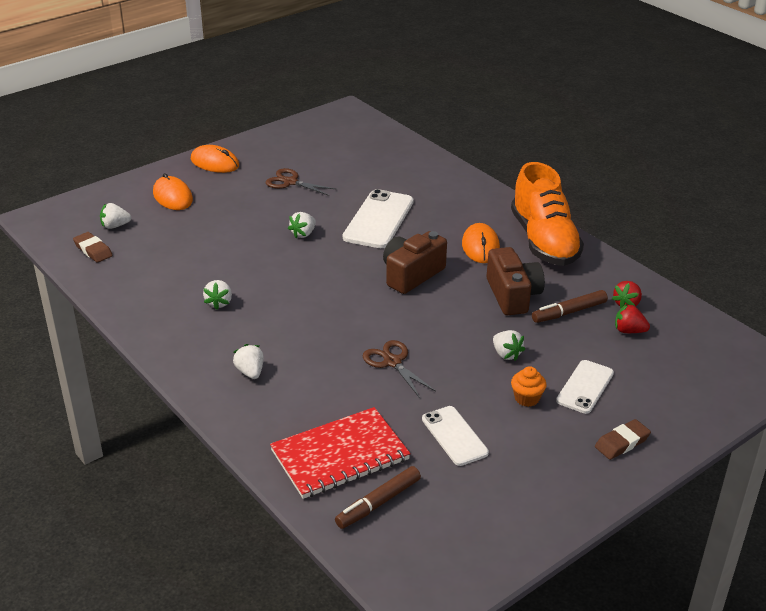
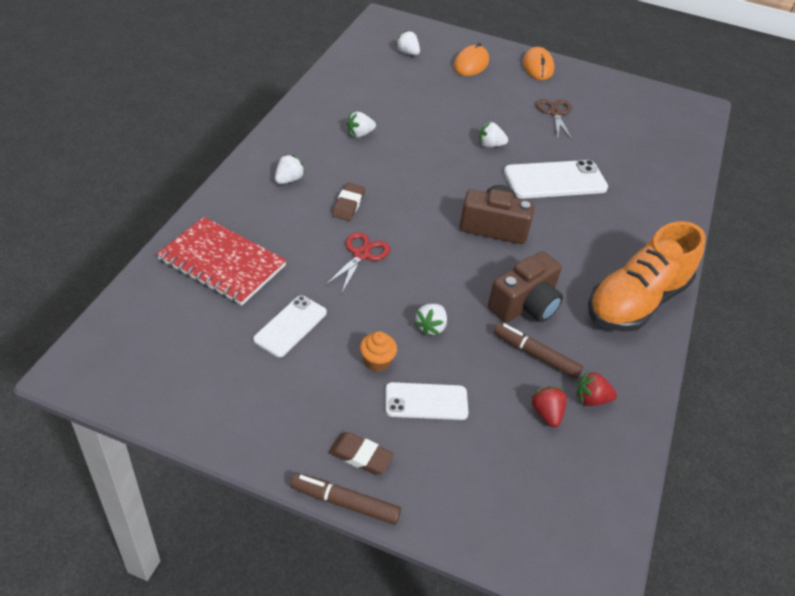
camera: 55 degrees right, 10 degrees up
brown eraser [73,232,113,263] -> brown eraser moved to [332,183,365,221]
brown marker [335,466,421,529] -> brown marker moved to [290,473,401,525]
brown scissors [363,340,436,397] -> red scissors [324,232,390,294]
orange mouse [462,223,500,263] -> none

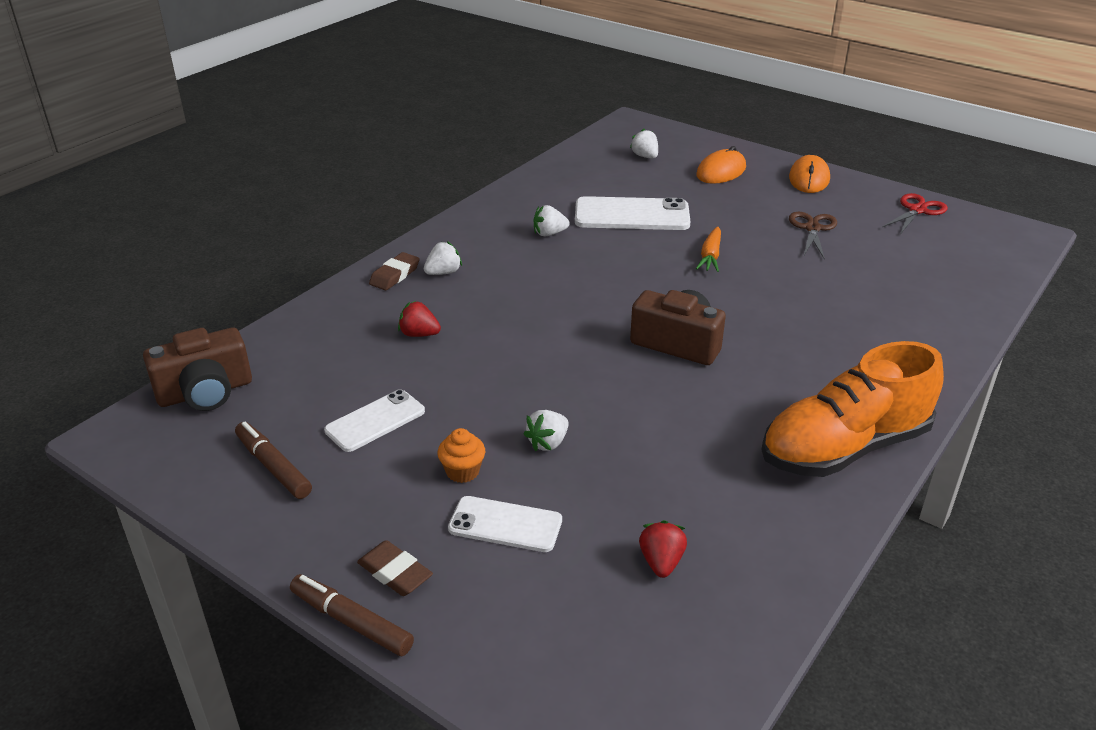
camera: 20 degrees right, 10 degrees down
red notebook [157,217,287,305] -> none
red scissors [324,232,390,294] -> red scissors moved to [882,193,948,234]
brown eraser [332,183,365,221] -> brown eraser moved to [369,252,420,290]
white strawberry [479,122,508,147] -> orange carrot [696,226,721,272]
brown camera [488,251,563,322] -> brown camera moved to [143,328,252,411]
brown marker [493,323,583,379] -> brown marker moved to [235,422,312,499]
white phone [504,160,608,199] -> white phone moved to [575,196,691,230]
red strawberry [576,370,617,406] -> red strawberry moved to [398,301,441,337]

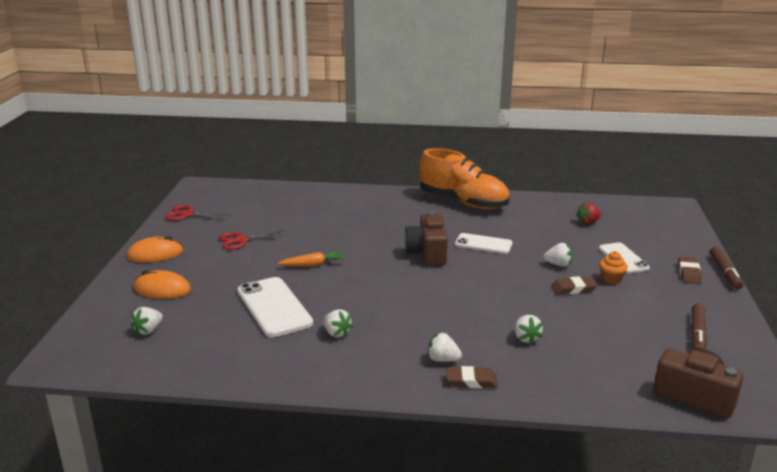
camera: 120 degrees left, 10 degrees down
white phone [324,389,425,452] -> white phone moved to [455,233,513,254]
red strawberry [398,301,441,337] -> white strawberry [515,315,543,344]
brown scissors [789,212,837,260] -> red scissors [220,230,288,250]
none -> brown eraser [551,276,598,294]

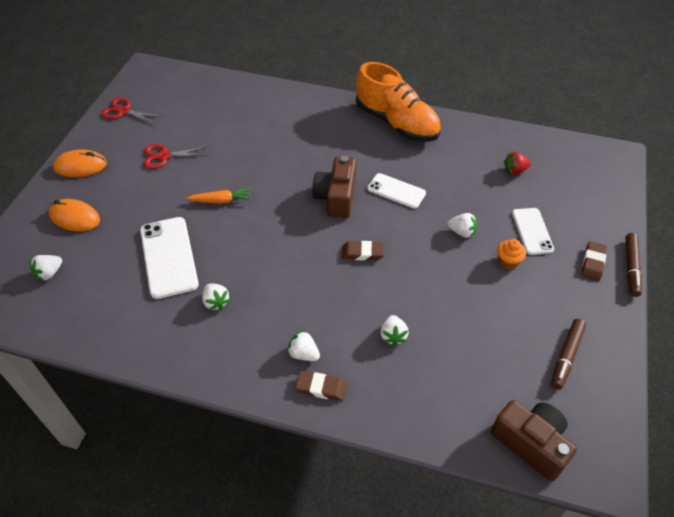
camera: 10 degrees right, 25 degrees up
brown eraser [551,276,598,294] -> brown eraser moved to [342,241,384,260]

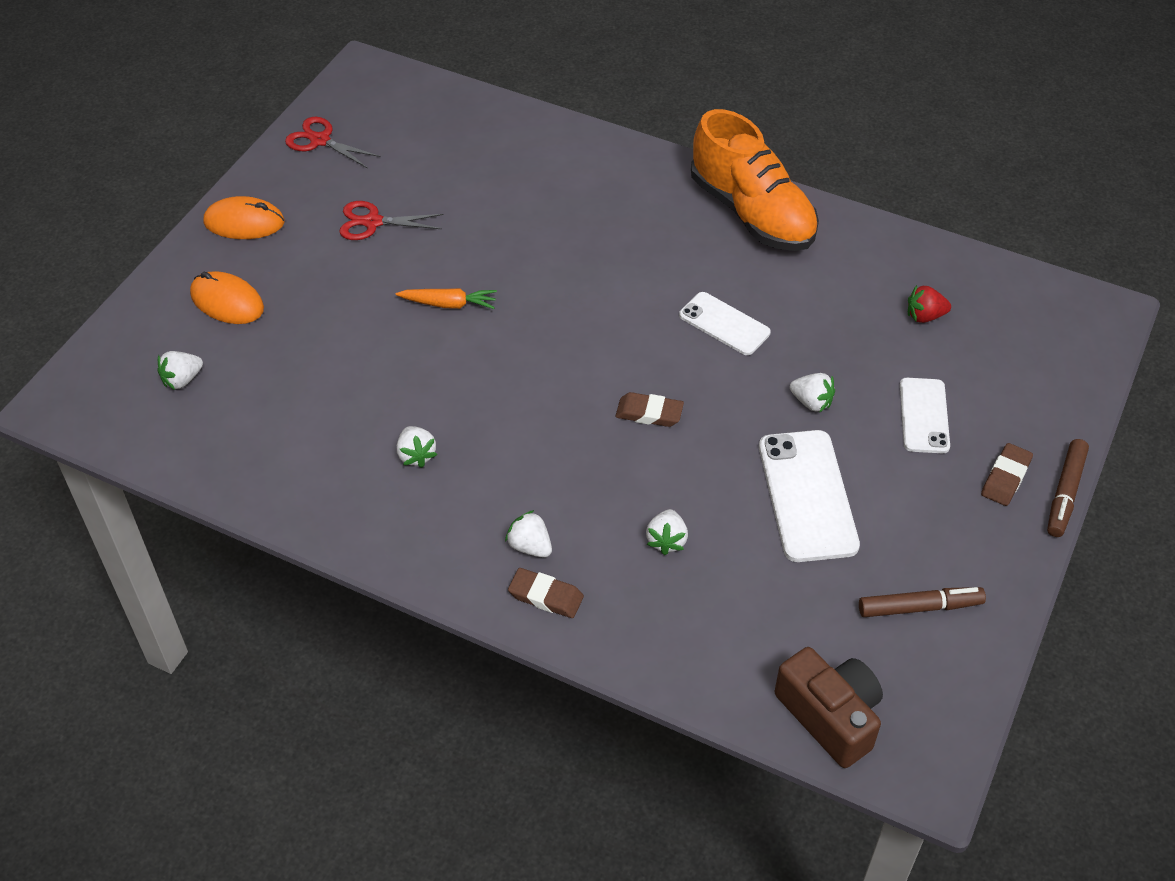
camera: 10 degrees right, 0 degrees up
white phone [140,217,199,299] -> white phone moved to [759,430,860,562]
brown camera [312,156,356,218] -> none
orange cupcake [497,239,526,269] -> none
brown marker [551,319,586,390] -> brown marker turned 135 degrees counterclockwise [859,587,986,617]

